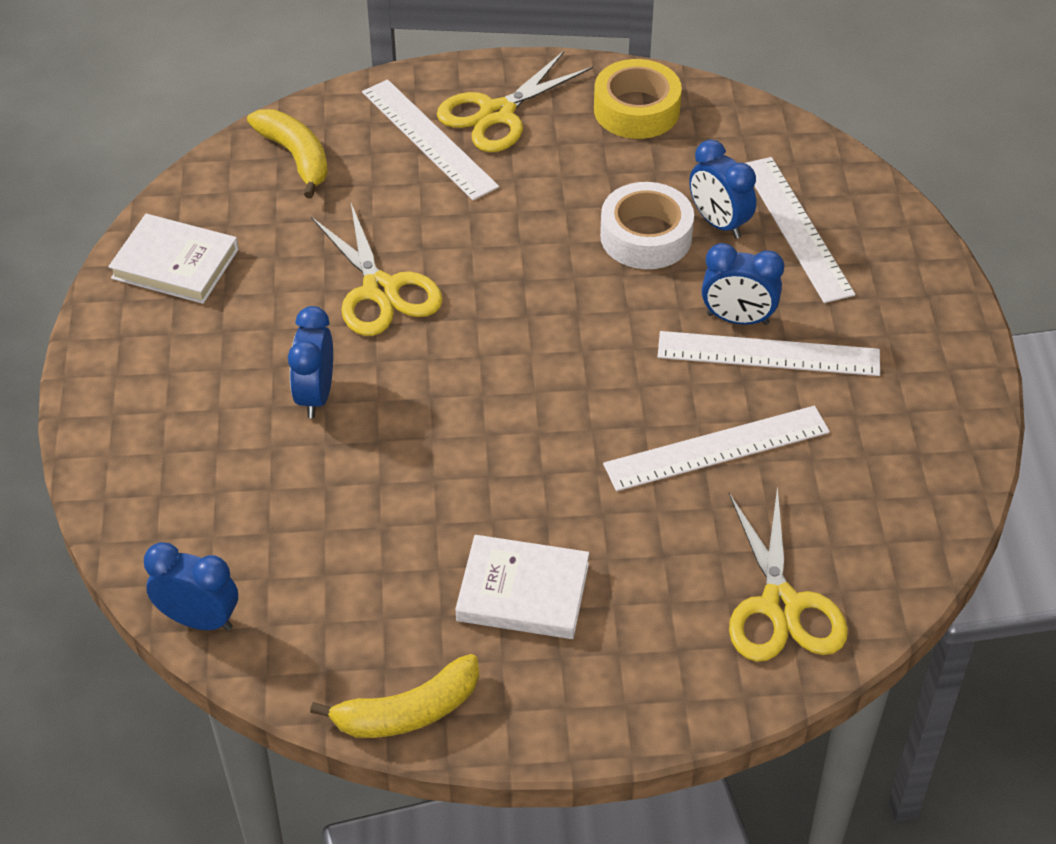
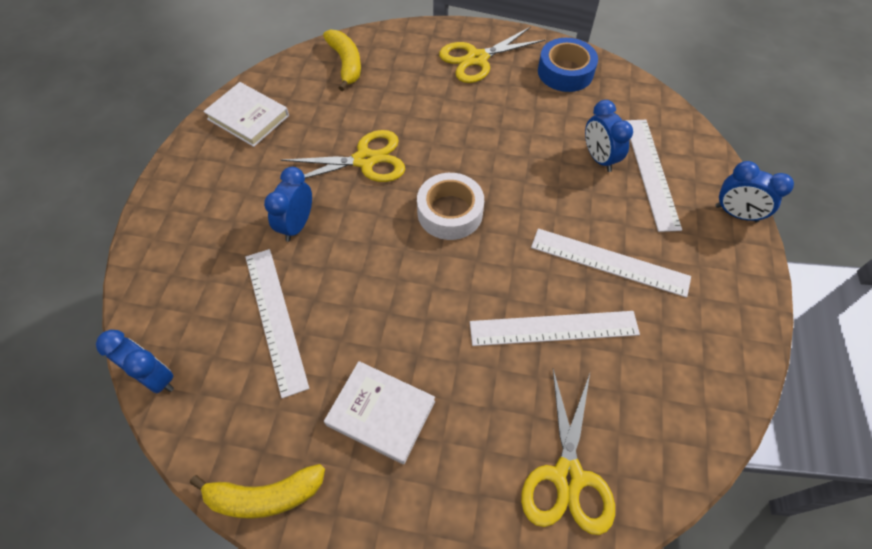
camera: 15 degrees right, 10 degrees up
yellow scissors [311,203,443,336] -> yellow scissors turned 90 degrees counterclockwise [281,130,405,182]
white ruler [362,79,499,200] -> white ruler moved to [245,249,309,399]
yellow tape [594,59,682,139] -> blue tape [538,38,598,92]
white tape [600,182,694,269] -> white tape moved to [417,173,484,240]
blue clock [702,243,784,325] -> blue clock moved to [716,161,794,222]

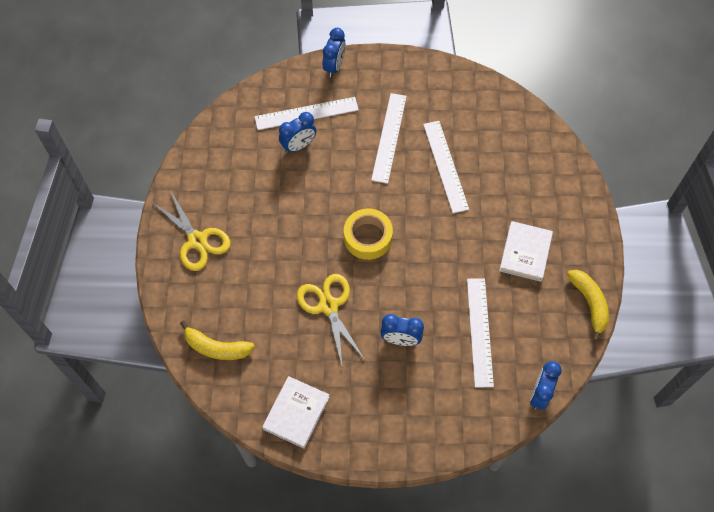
camera: 100 degrees left, 5 degrees up
white ruler [245,249,309,399] -> white ruler turned 60 degrees counterclockwise [467,278,494,388]
yellow banana [323,29,361,91] -> yellow banana turned 135 degrees counterclockwise [180,320,255,360]
white tape [417,173,484,240] -> yellow tape [344,208,393,260]
yellow scissors [521,369,615,535] -> none
blue tape [538,38,598,92] -> none

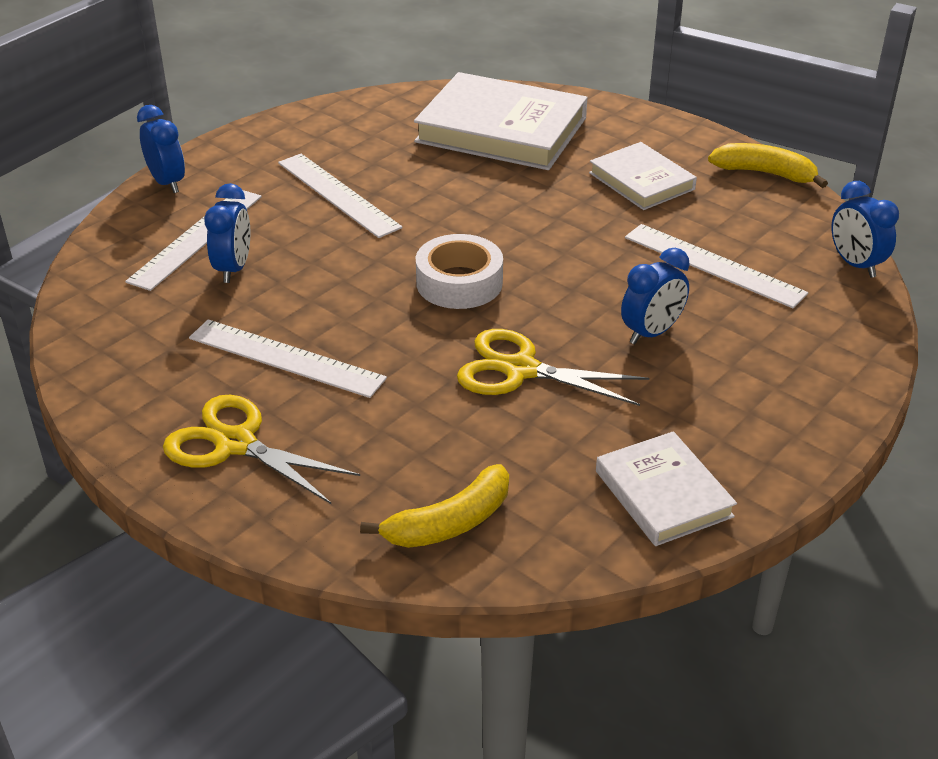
camera: 50 degrees left, 25 degrees down
yellow scissors [153,190,231,271] -> yellow scissors turned 150 degrees counterclockwise [163,395,360,504]
yellow tape [344,208,393,260] -> white tape [416,234,503,309]
white ruler [423,121,469,213] -> white ruler moved to [189,319,387,398]
none -> white book [414,72,588,170]

